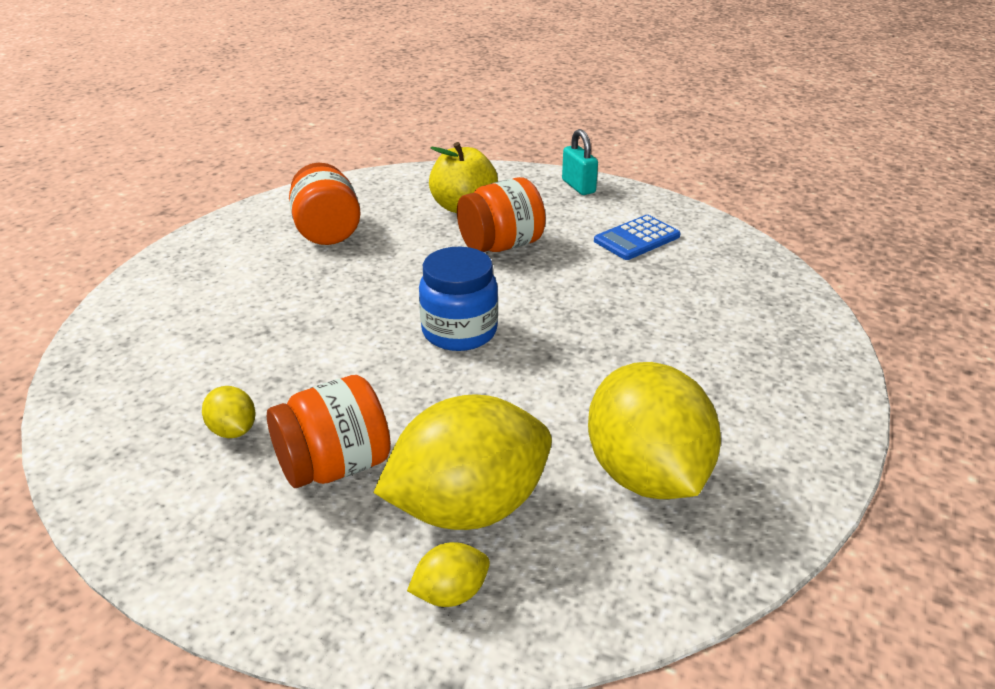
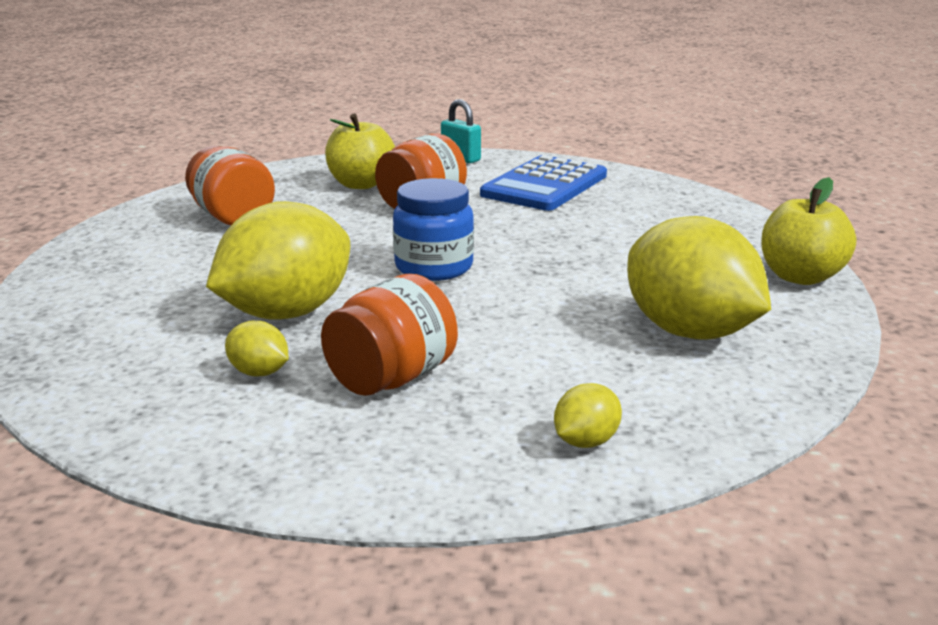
camera: 20 degrees left, 10 degrees down
yellow lemon [373,394,552,530] -> yellow lemon moved to [206,201,350,320]
blue calculator [594,215,681,260] -> blue calculator [480,155,607,211], size x1.68
none -> yellow apple [761,177,856,285]

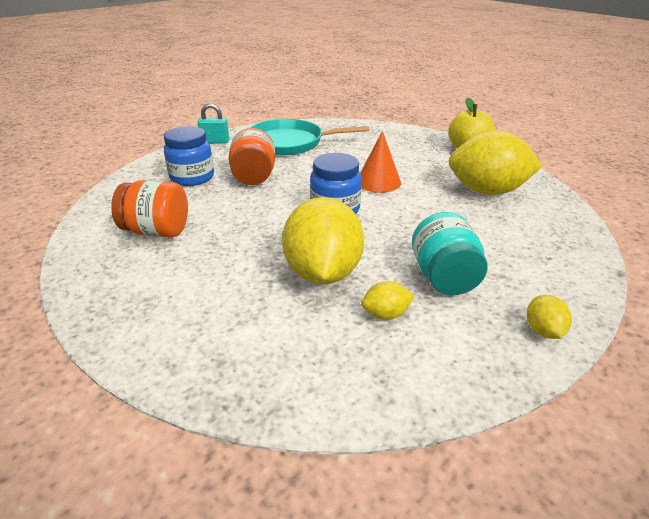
camera: 45 degrees left, 10 degrees up
orange jar [321,274,458,396] -> turquoise jar [412,212,488,295]
yellow apple [325,114,395,189] -> blue jar [164,126,214,186]
blue calculator [480,155,607,211] -> turquoise pan [250,119,369,155]
yellow lemon [554,383,622,448] -> yellow lemon moved to [527,295,572,339]
none -> orange cone [360,131,401,193]

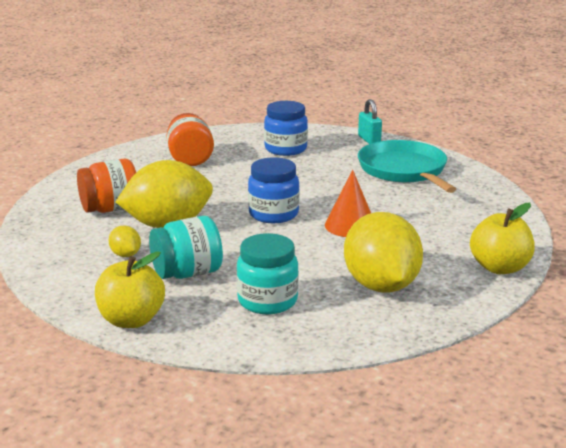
camera: 70 degrees right, 10 degrees down
orange jar [228,128,275,185] -> orange jar moved to [77,158,136,213]
yellow lemon [527,295,572,339] -> yellow apple [95,252,165,328]
none -> turquoise jar [236,233,299,314]

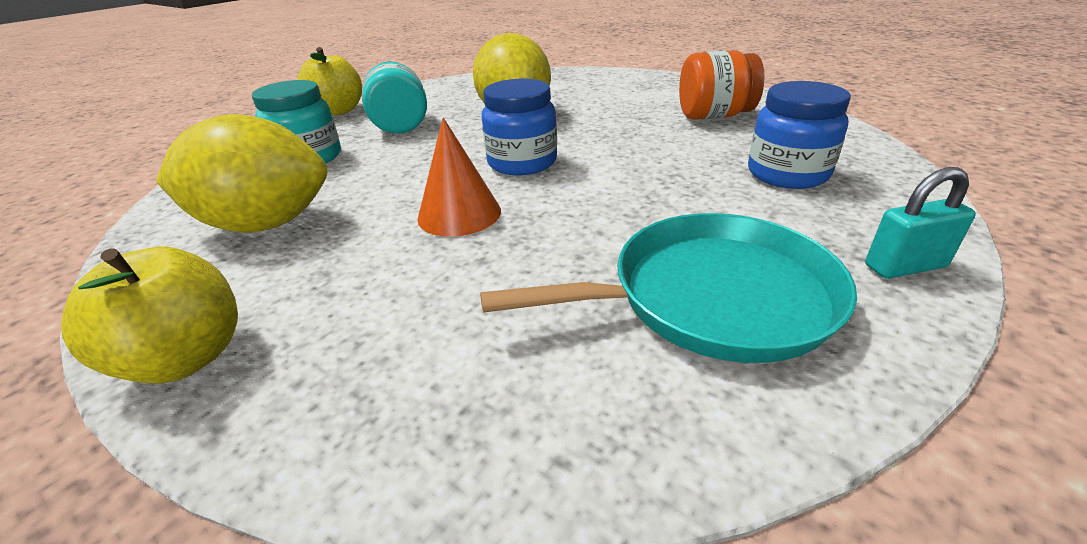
camera: 100 degrees right, 10 degrees up
orange jar [77,158,136,213] -> none
yellow lemon [109,226,141,257] -> none

